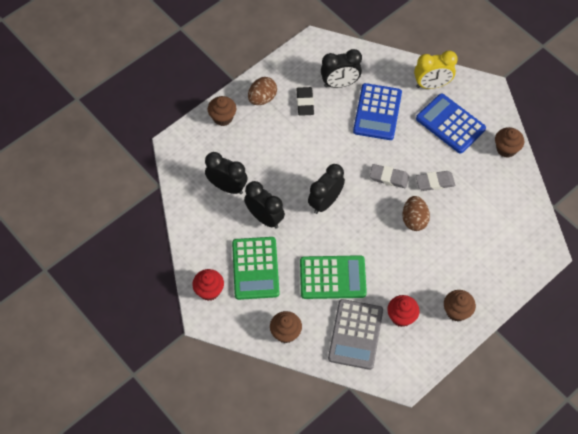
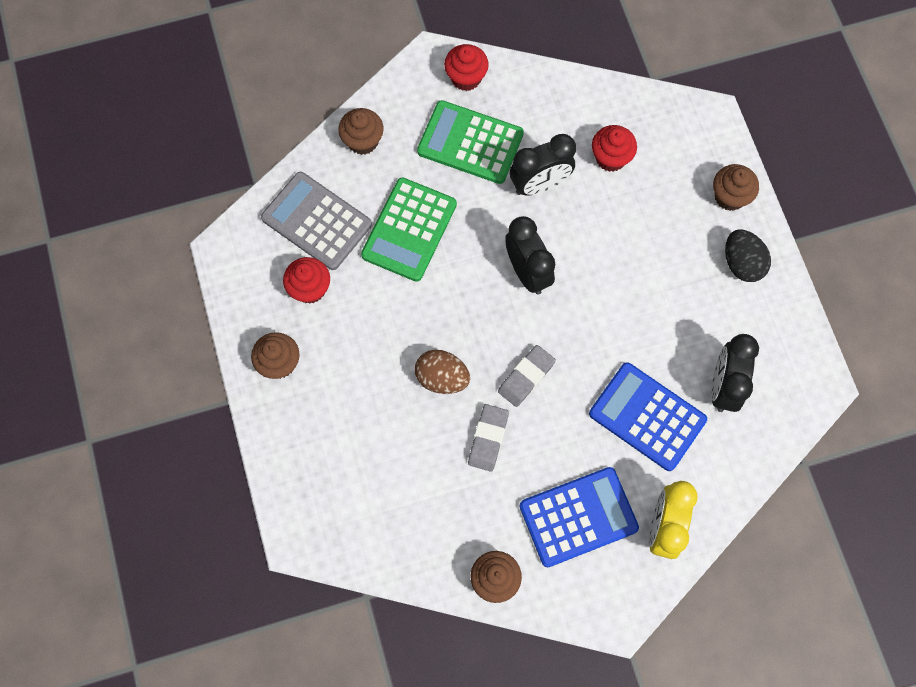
camera: 115 degrees right, 10 degrees up
black clock [205,152,247,194] -> red cupcake [592,125,637,172]
brown egg [248,77,277,105] -> black egg [725,229,771,282]
black eraser [296,87,314,116] -> none

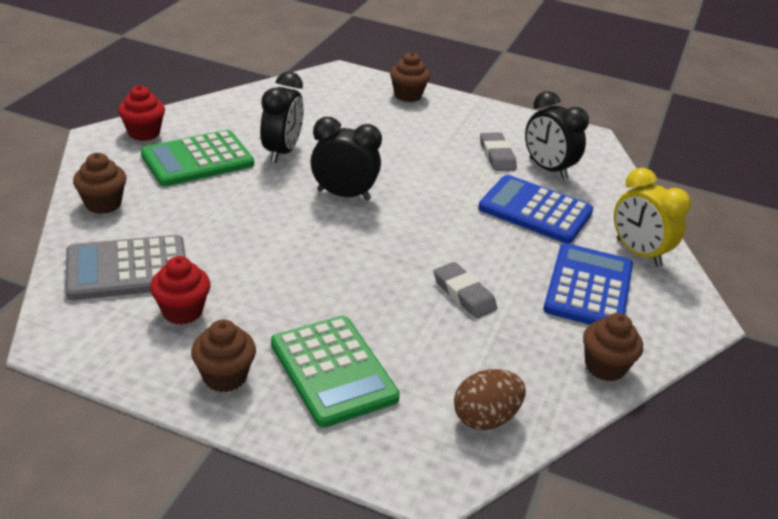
camera: 55 degrees left, 35 degrees down
green calculator [361,177,457,282] -> green calculator moved to [271,316,400,428]
brown egg [415,349,470,394] -> brown egg moved to [454,369,526,430]
grey eraser [498,345,556,407] -> grey eraser moved to [480,132,517,171]
blue calculator [589,362,707,471] -> blue calculator turned 45 degrees clockwise [478,175,593,244]
red cupcake [592,125,637,172] -> none
black egg [725,229,771,282] -> none

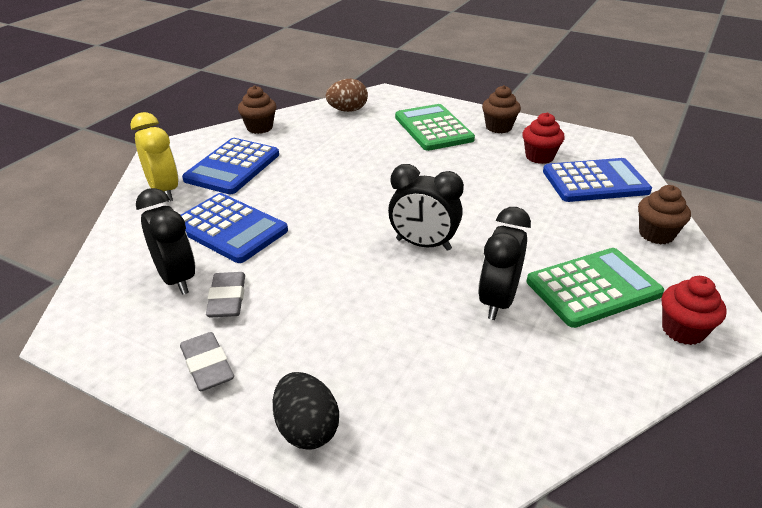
camera: 170 degrees left, 0 degrees up
grey calculator [65,235,186,300] -> blue calculator [543,158,652,202]
brown cupcake [390,52,430,102] -> black egg [273,372,339,450]
grey eraser [434,262,497,319] -> grey eraser moved to [180,332,234,391]

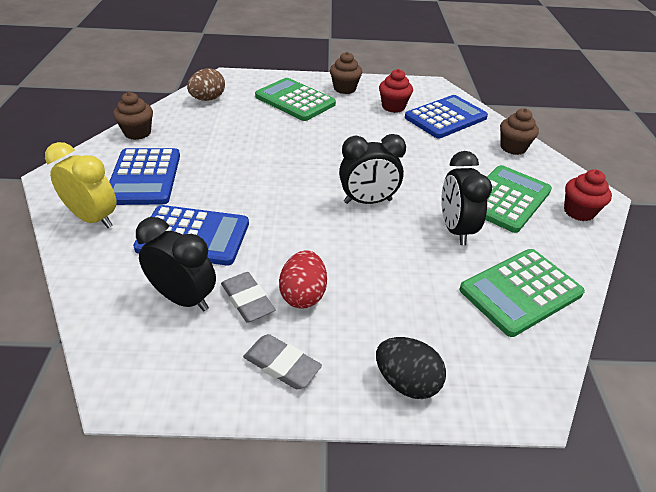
camera: 30 degrees left, 5 degrees up
none -> red egg [279,250,327,309]
none -> green calculator [459,249,585,337]

